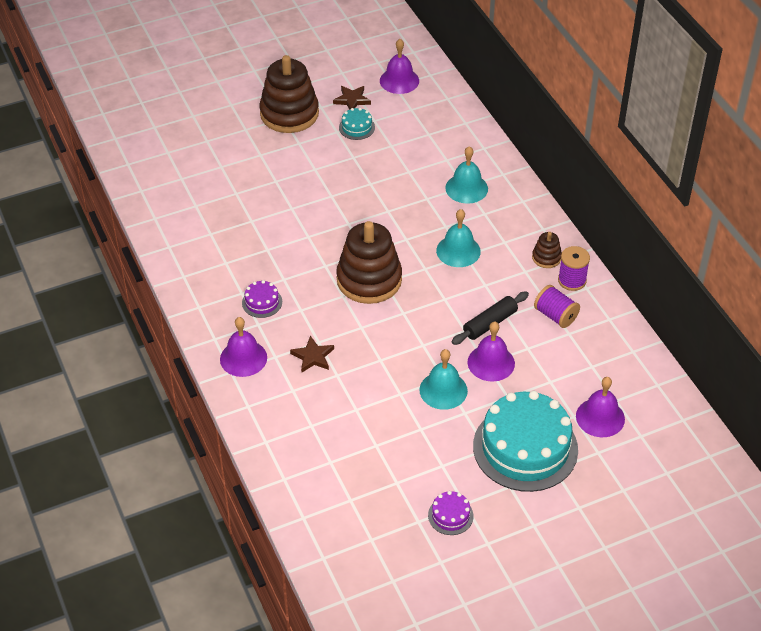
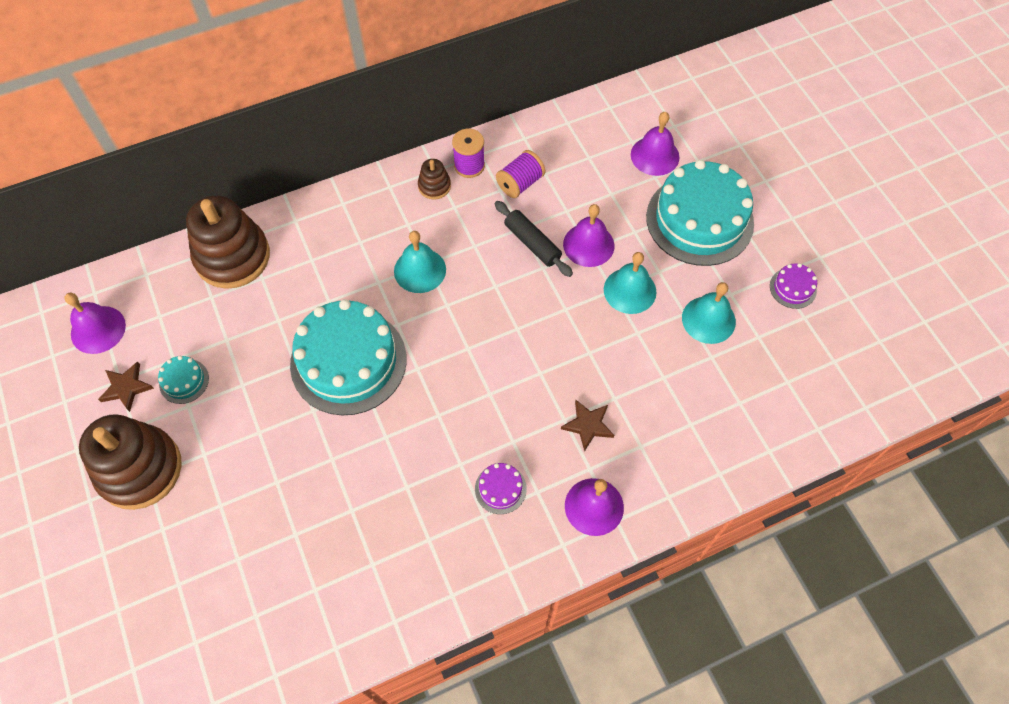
camera: 90 degrees left, 15 degrees up
brown stacking toy [336,221,402,304] -> brown stacking toy moved to [186,196,270,289]
turquoise bell [445,146,488,204] -> turquoise bell moved to [682,282,736,344]
none -> turquoise cake [290,299,407,415]

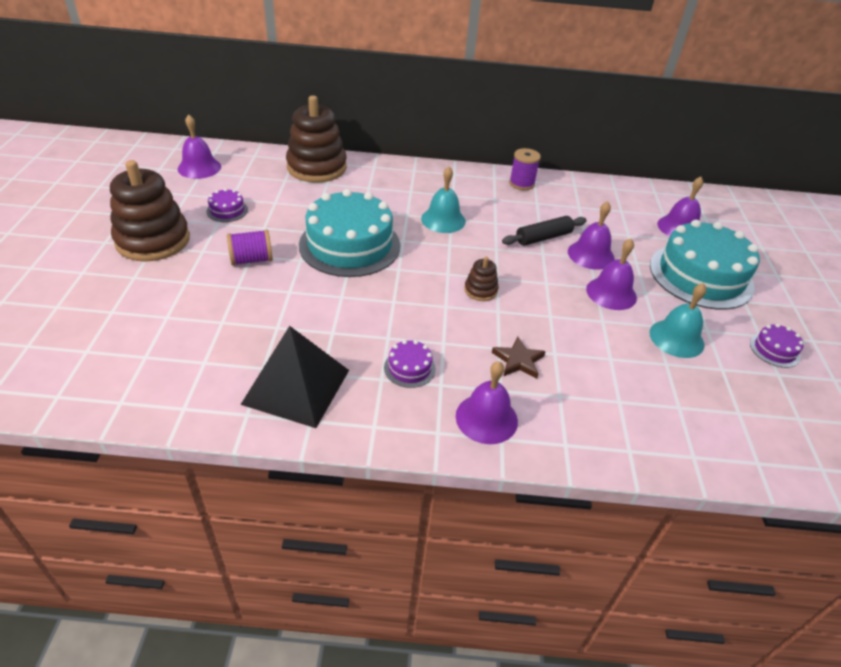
camera: 25 degrees right, 20 degrees down
brown star [98,361,154,412] -> none
turquoise cake [158,356,209,404] -> purple cake [206,188,248,222]
brown stacking toy [418,159,451,200] -> brown stacking toy moved to [464,257,499,301]
black rolling pin [495,201,573,277] -> black rolling pin turned 75 degrees clockwise [502,216,587,246]
purple spool [496,150,545,198] -> purple spool moved to [227,229,273,266]
turquoise bell [604,252,657,314] -> purple bell [586,239,637,310]
none -> black pyramid [240,326,349,428]

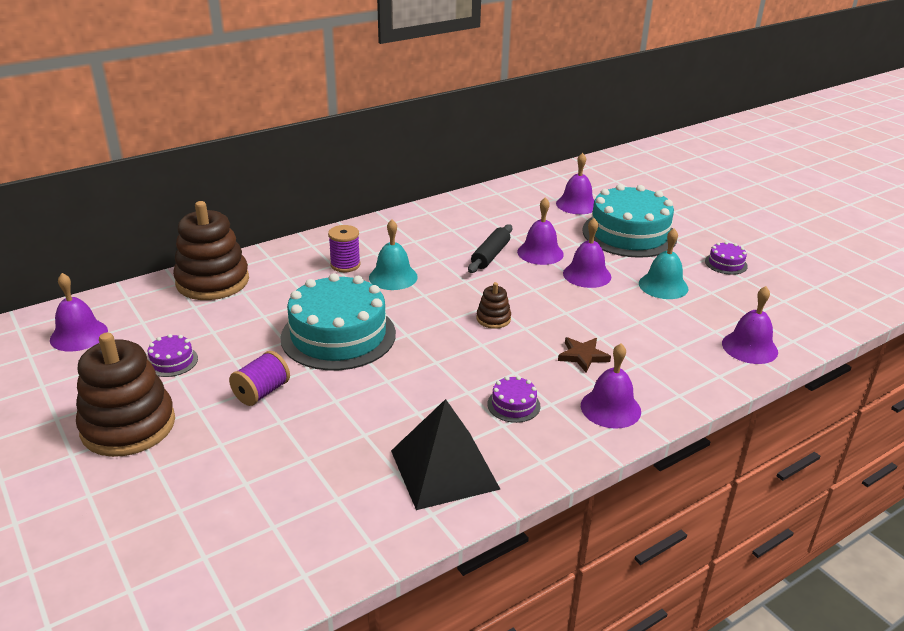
camera: 35 degrees left, 10 degrees down
purple spool [509,148,541,190] -> purple spool moved to [328,225,361,272]
none -> purple bell [722,286,778,364]

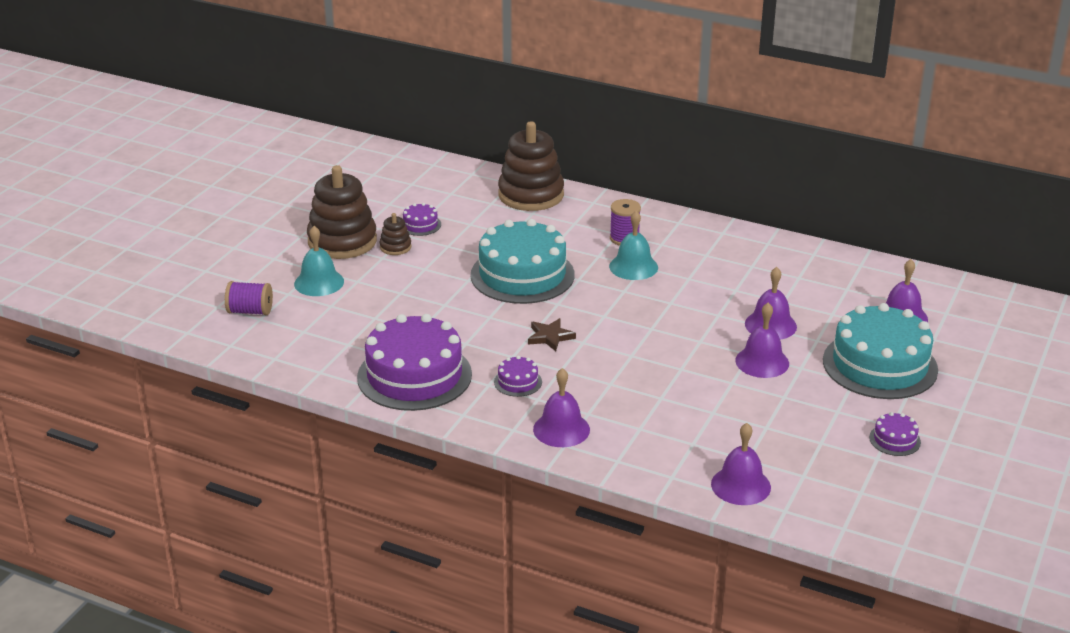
camera: 60 degrees right, 0 degrees up
purple bell [50,273,108,351] -> none
purple spool [229,351,290,406] -> purple spool moved to [225,281,273,315]
black pyramid [391,399,500,510] -> purple cake [357,314,472,411]
black rolling pin [468,224,512,273] -> none
brown stacking toy [477,282,511,329] -> brown stacking toy moved to [380,213,412,255]
brown star [558,337,611,373] -> brown star moved to [528,318,576,351]
turquoise bell [639,229,688,299] -> turquoise bell moved to [294,226,344,296]

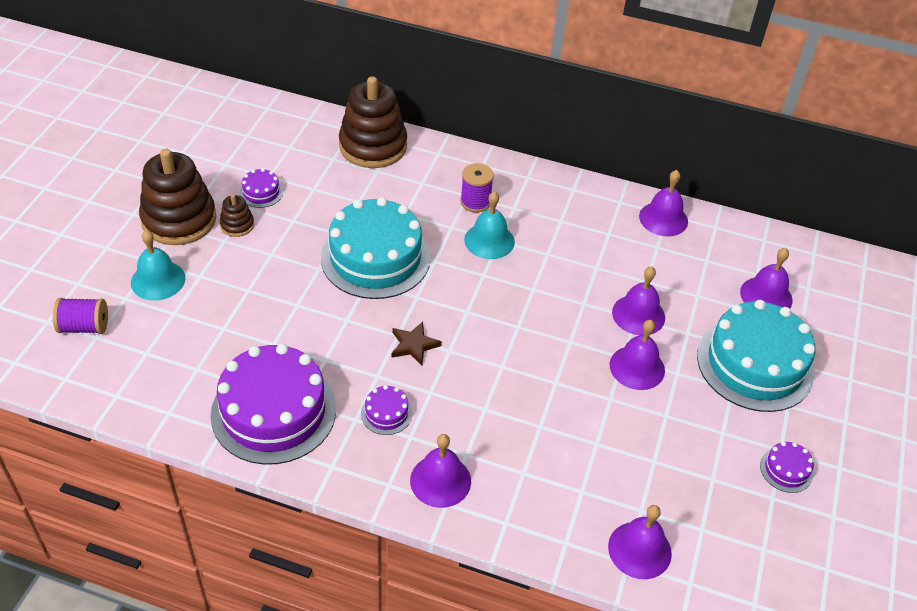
camera: 10 degrees left, 15 degrees up
none -> purple bell [639,170,688,236]

